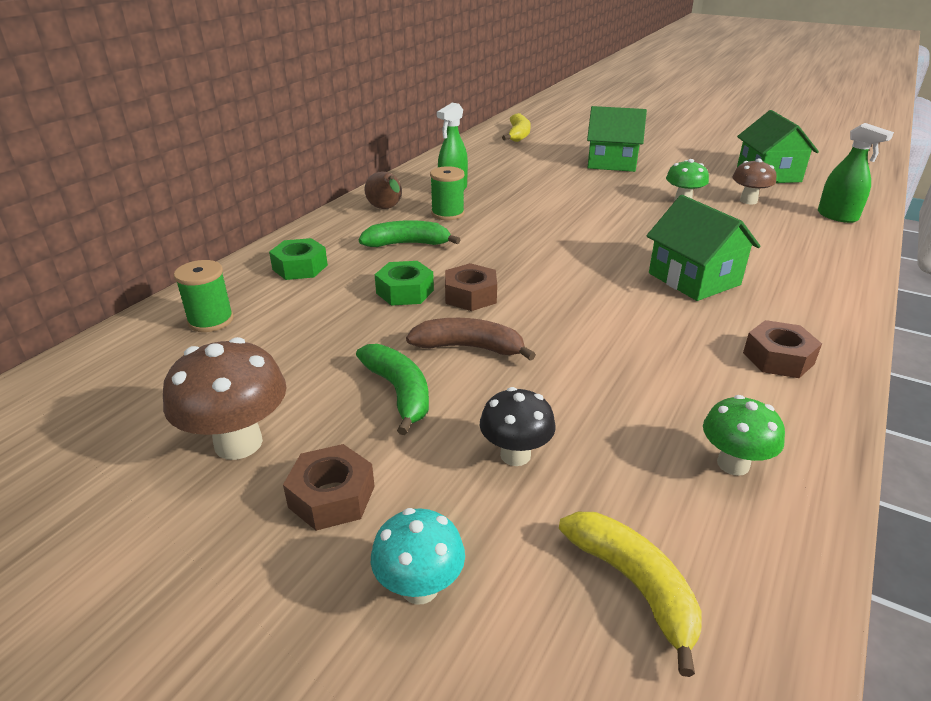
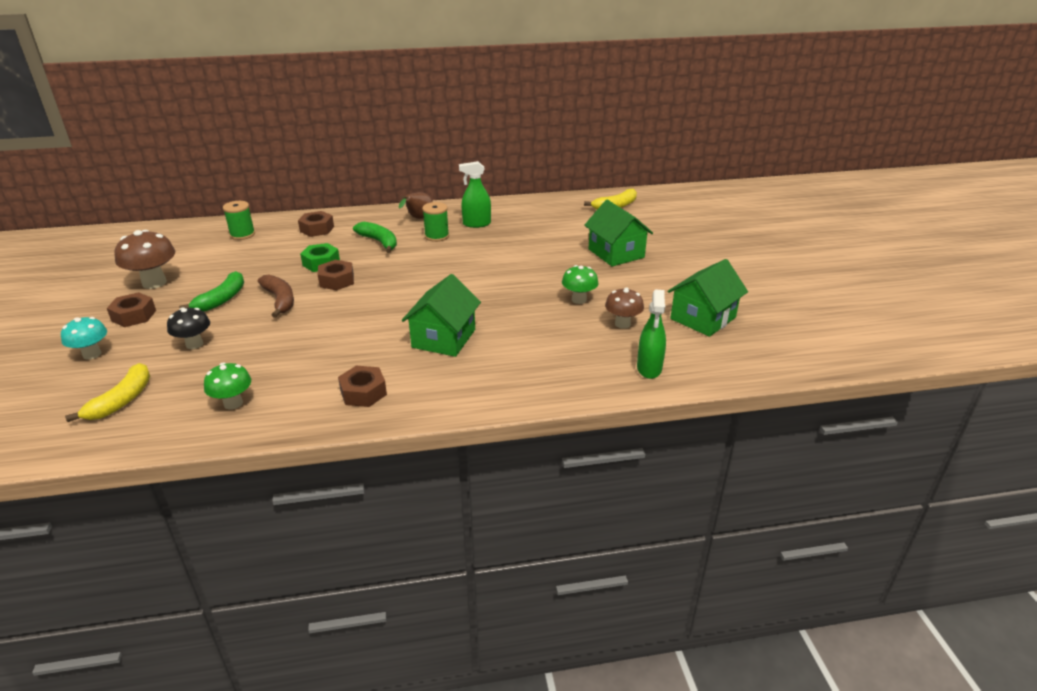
camera: 50 degrees right, 0 degrees up
green nut [269,238,328,280] -> brown nut [298,211,334,237]

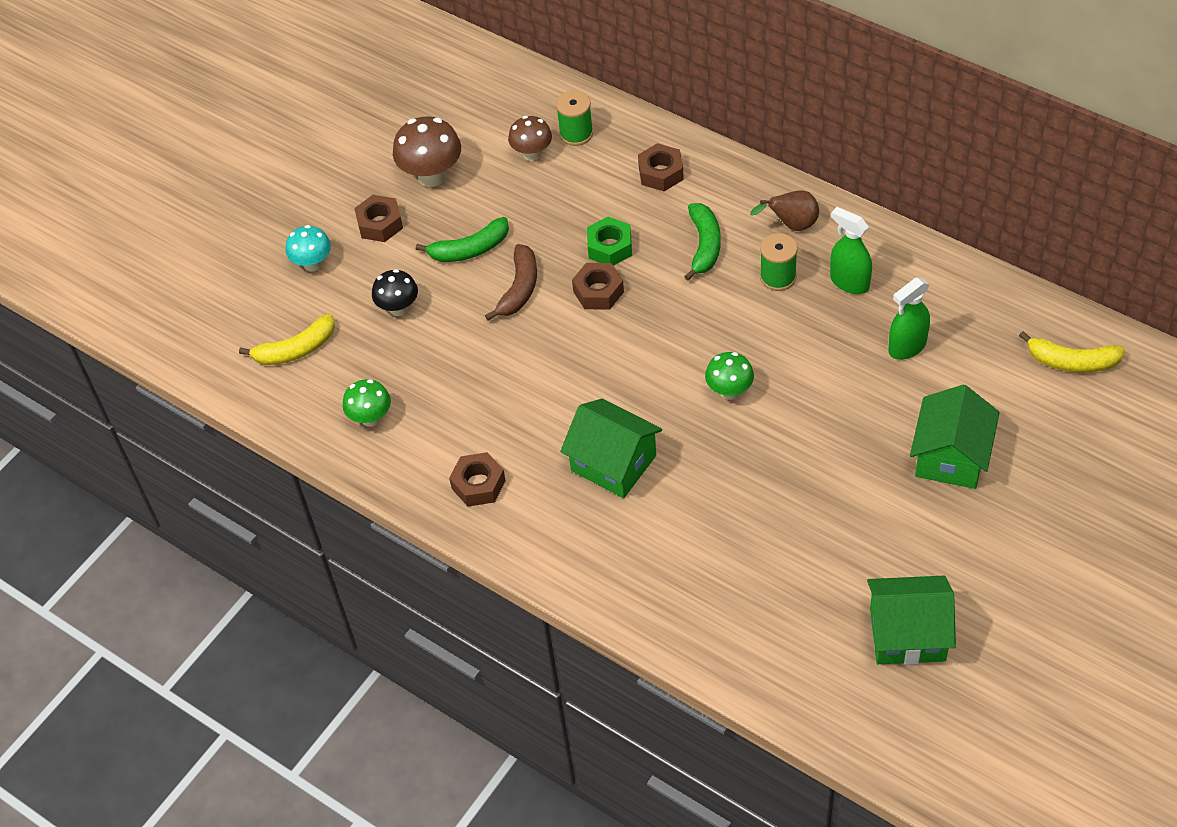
camera: 50 degrees right, 20 degrees up
green house [402,274,481,357] -> green house turned 60 degrees clockwise [560,399,662,498]
green mushroom [562,265,599,304] -> green mushroom moved to [705,352,754,400]
brown mushroom [605,288,644,329] -> brown mushroom moved to [508,116,552,161]
green spray bottle [637,289,666,379] -> green spray bottle moved to [888,277,930,360]

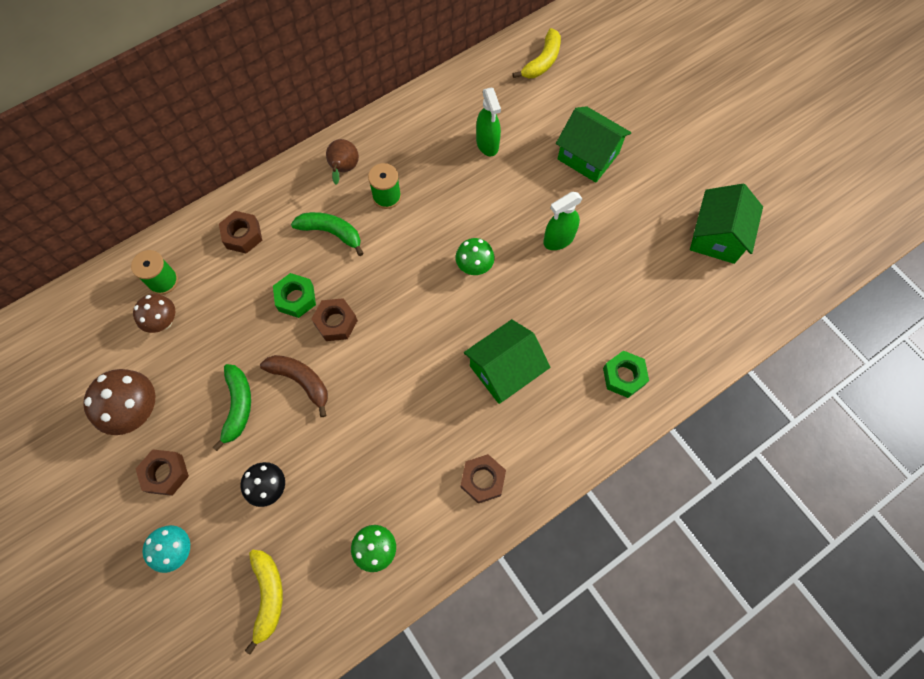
camera: 75 degrees left, 15 degrees up
green spray bottle [830,207,872,294] -> green spray bottle moved to [543,192,583,250]
none -> green nut [603,350,649,398]

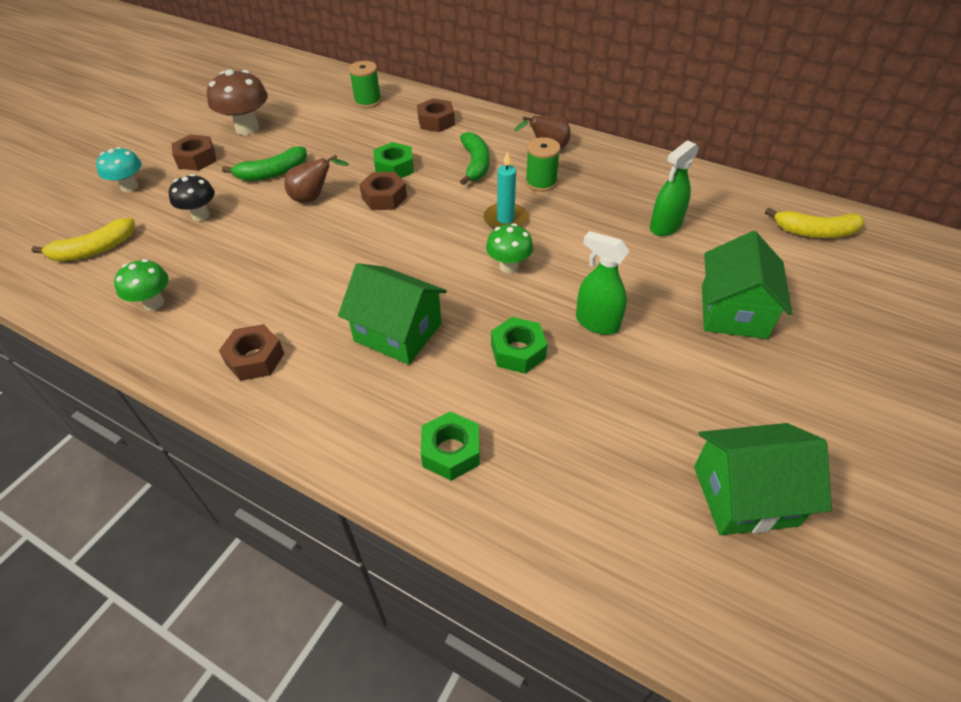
camera: 65 degrees right, 20 degrees down
brown mushroom [133,294,175,333] -> none
brown banana [260,355,328,417] -> brown pear [284,155,349,203]
none -> turquoise candle [483,151,528,229]
none -> green nut [491,317,547,374]

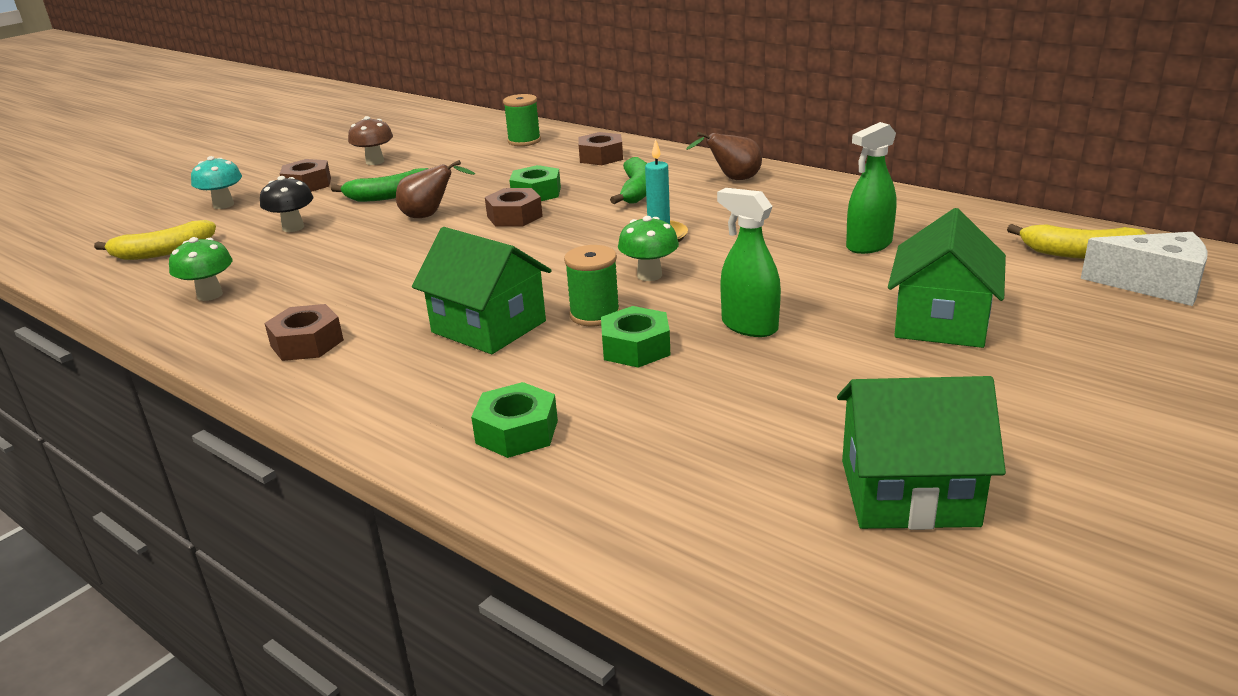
camera: 10 degrees right, 20 degrees down
brown mushroom [207,69,268,135] -> brown mushroom [348,116,393,165], size x0.64
green spool [525,137,561,192] -> green spool moved to [564,245,620,326]
none -> white cheese [1081,232,1208,306]

